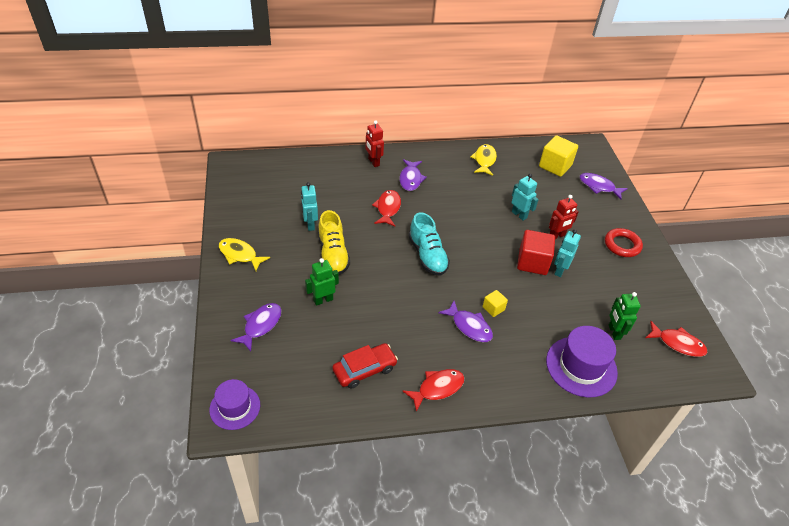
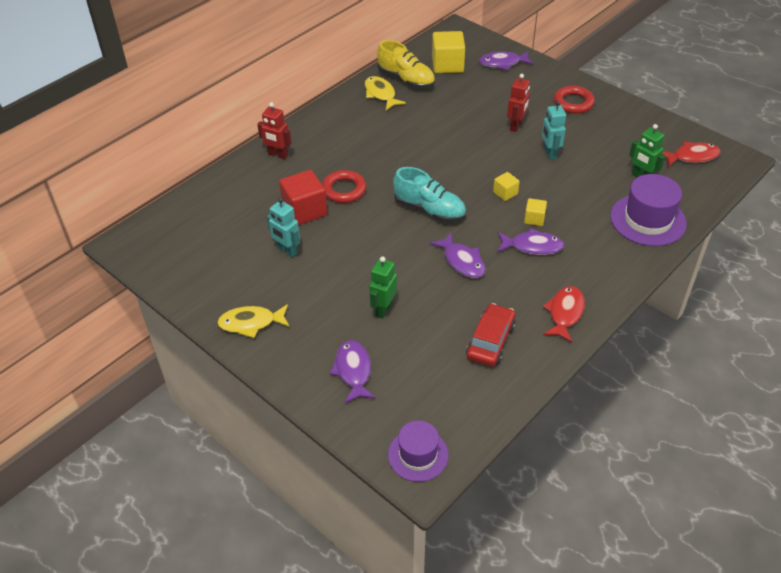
camera: 35 degrees left, 0 degrees up
yellow shoe [318,210,350,275] -> yellow shoe moved to [377,40,435,88]
red fish [372,190,401,226] -> red ring [322,170,366,203]
purple fish [399,159,427,191] -> purple fish moved to [430,233,486,278]
turquoise robot [511,174,539,221] -> none
red cube [517,230,555,275] -> red cube moved to [279,170,327,225]
none -> yellow cube [493,172,520,201]

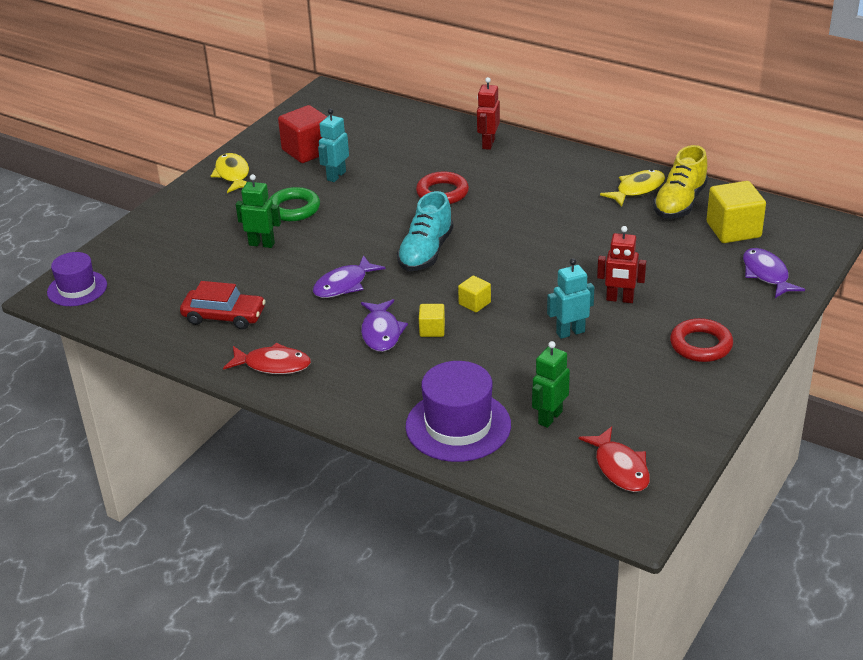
camera: 80 degrees right, 10 degrees down
red cube [279,170,327,225] -> red cube moved to [278,105,327,163]
purple fish [330,340,376,404] -> none
none -> green ring [269,187,320,221]

